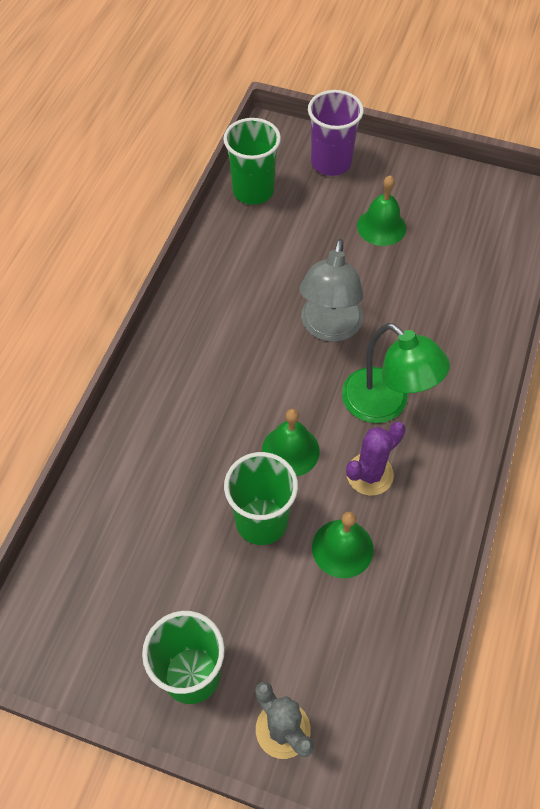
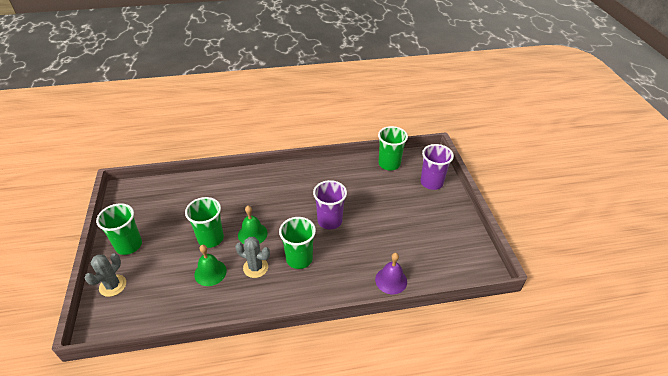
camera: 60 degrees right, 15 degrees down
grey lamp [299,239,364,342] -> purple cup [313,180,347,229]
green lamp [342,323,450,423] -> green cup [279,217,316,269]
purple cactus [346,422,406,496] -> grey cactus [235,237,270,278]
green bell [357,175,406,246] -> none
none -> purple bell [375,253,407,294]

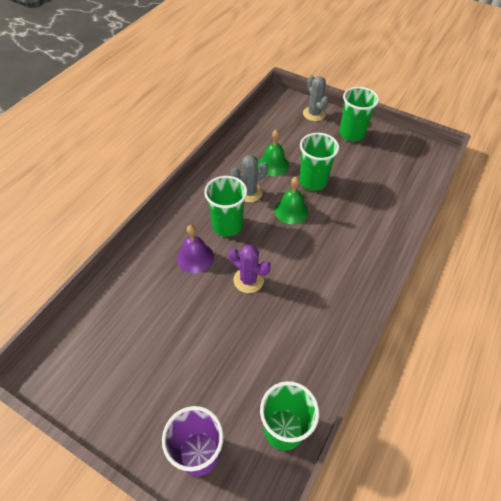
camera: 130 degrees right, 10 degrees up
purple cup [313,180,347,229] -> purple cactus [229,244,271,293]
purple bell [375,253,407,294] -> purple bell moved to [177,225,214,273]

